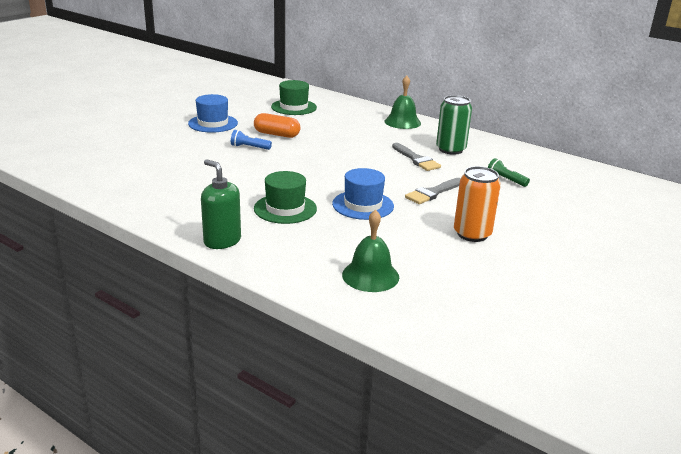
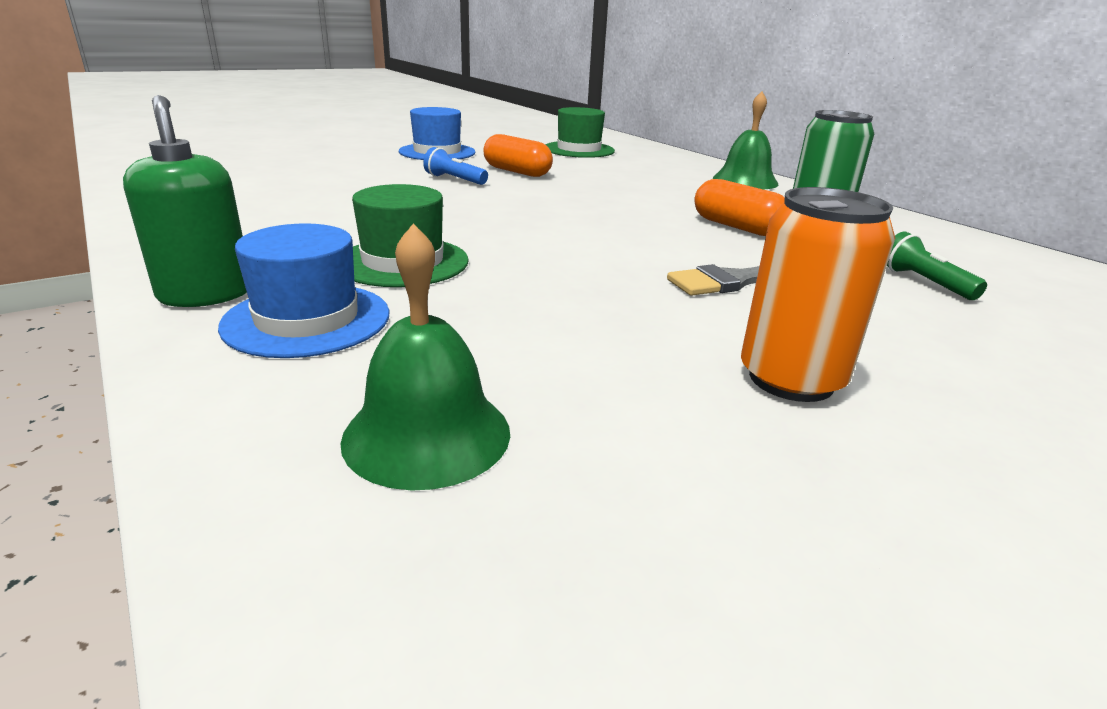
camera: 20 degrees right, 0 degrees up
blue hat [332,168,394,220] -> blue hat moved to [218,223,390,358]
grey brush [392,143,441,171] -> orange capsule [694,179,785,236]

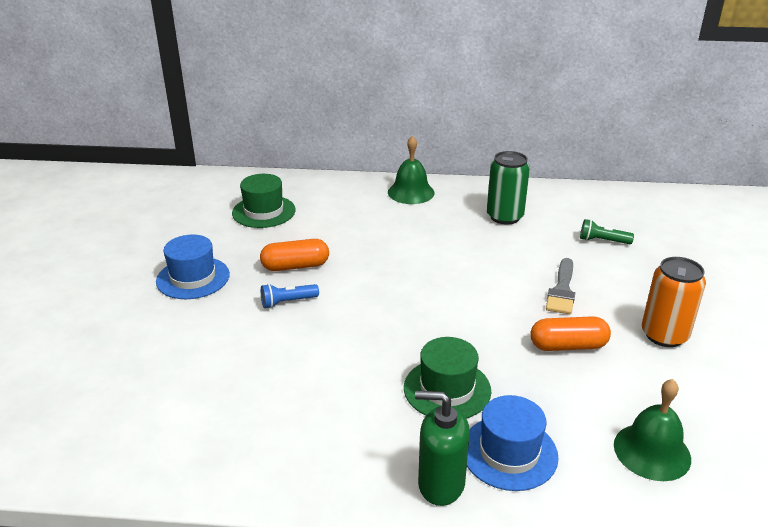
camera: 50 degrees left, 5 degrees up
orange capsule [694,179,785,236] -> orange capsule moved to [530,316,611,351]

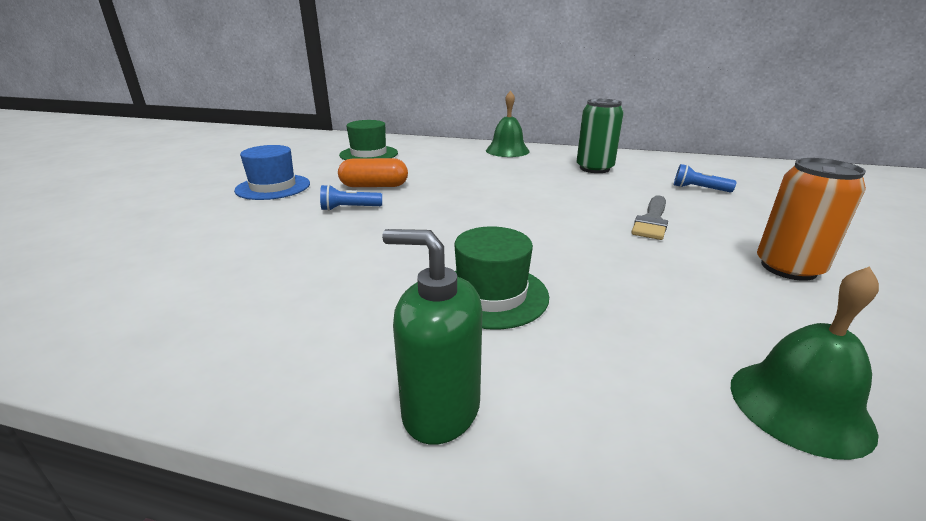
camera: 10 degrees right, 5 degrees down
blue hat [467,395,559,491] -> none
orange capsule [530,316,611,351] -> none
green flashlight [580,219,634,244] -> blue flashlight [674,164,736,192]

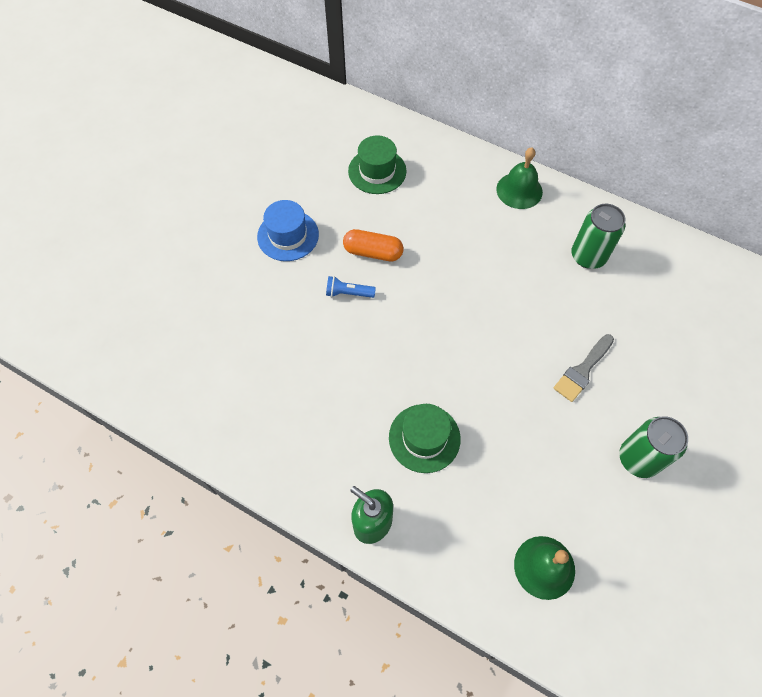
camera: 15 degrees right, 35 degrees up
blue flashlight [674,164,736,192] -> none
orange can [757,158,866,281] -> green can [619,416,688,478]

